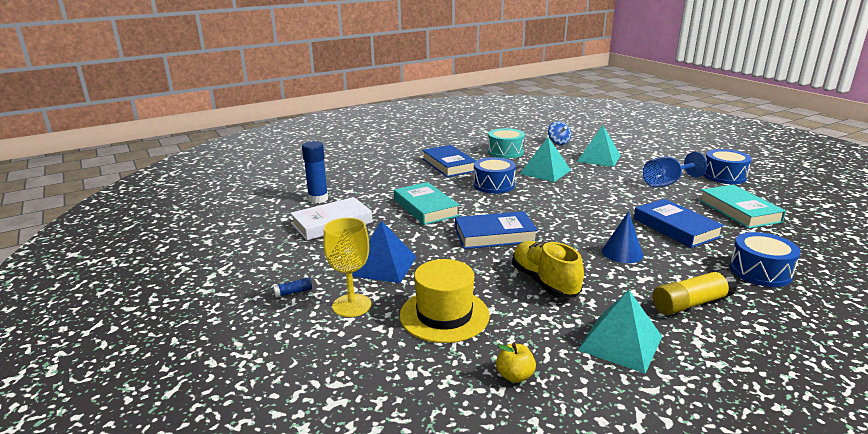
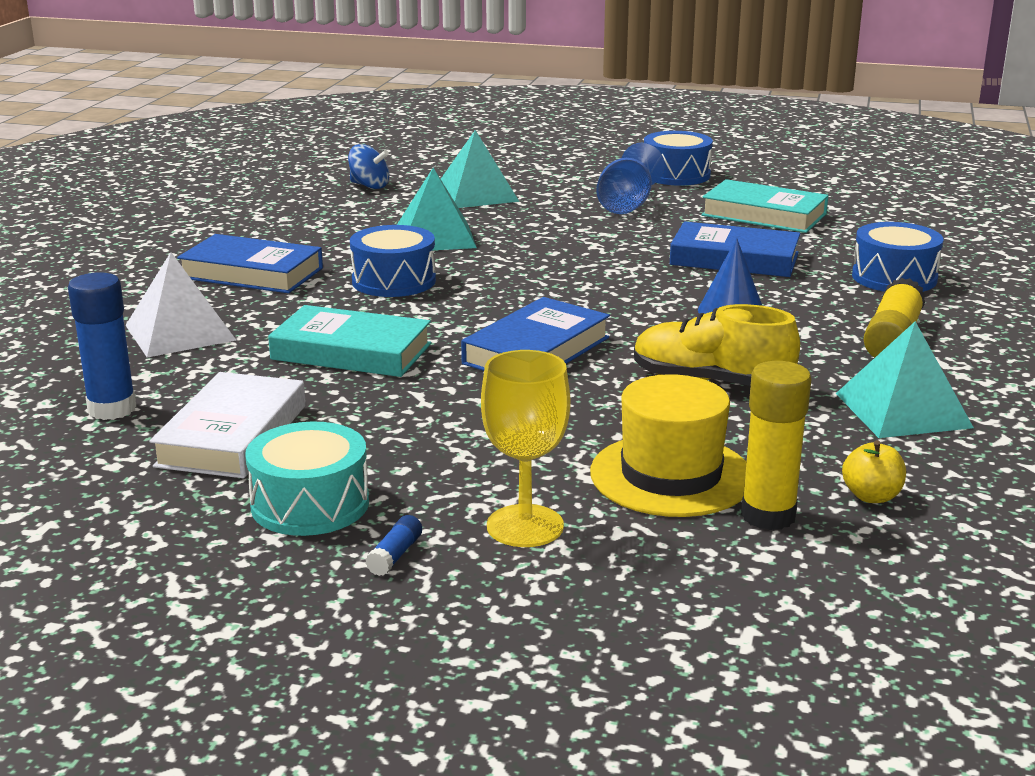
camera: 45 degrees left, 0 degrees up
blue pyramid [352,221,417,283] -> none
turquoise drum [488,128,525,158] -> turquoise drum moved to [245,422,369,536]
none -> white pyramid [126,252,236,357]
none -> yellow glue stick [741,361,811,530]

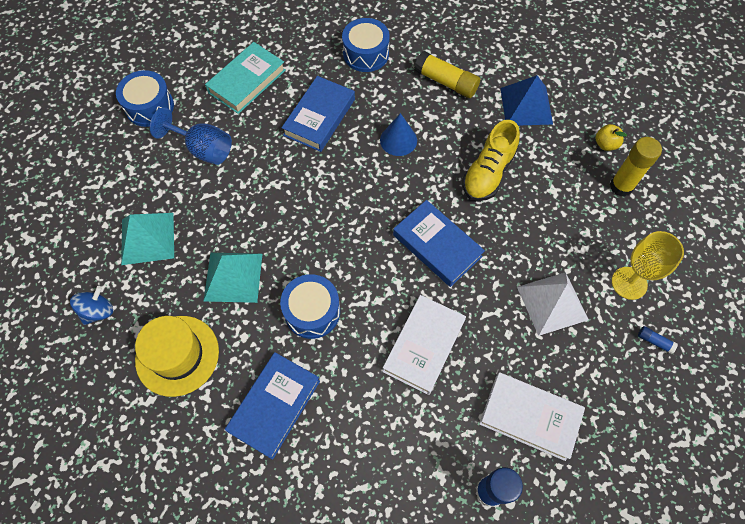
camera: 80 degrees left, 40 degrees up
white pyramid [126,252,236,357] -> white pyramid moved to [517,272,589,336]
turquoise drum [245,422,369,536] -> none
turquoise book [268,305,431,377] -> white book [382,295,466,395]
yellow hat [590,374,746,517] -> yellow hat moved to [135,316,219,397]
turquoise pyramid [836,321,974,438] -> blue pyramid [501,75,553,126]

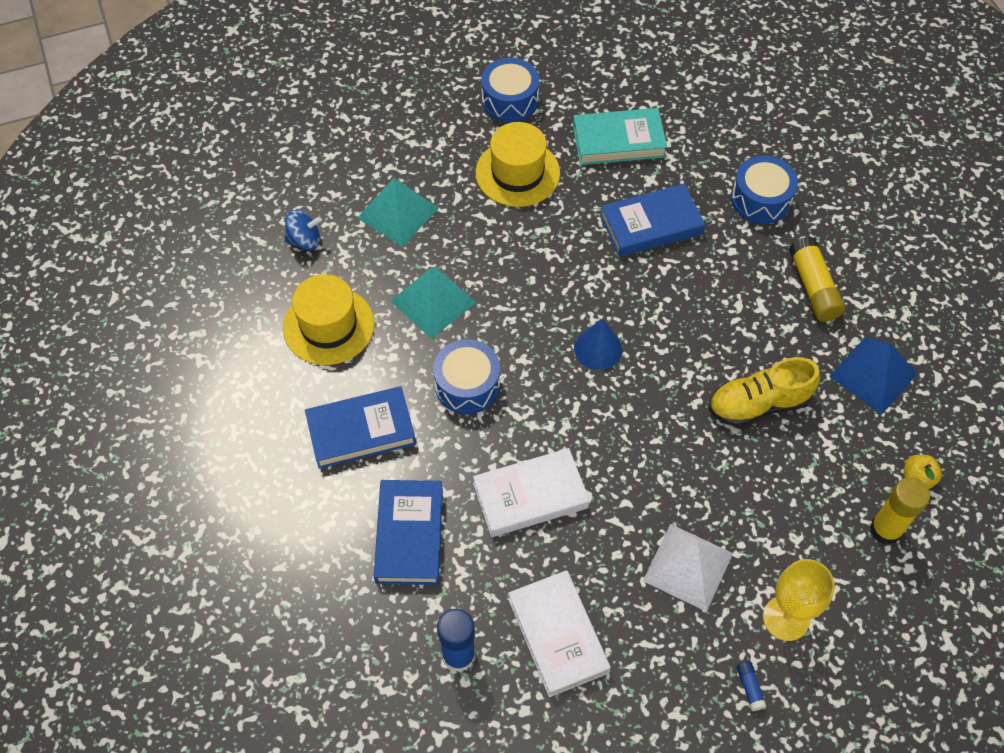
camera: 45 degrees right, 5 degrees down
blue goblet [150,107,232,165] -> yellow hat [476,122,560,207]
blue cone [380,113,417,156] -> blue cone moved to [574,319,622,370]
blue book [393,200,485,287] -> blue book moved to [374,480,443,585]

